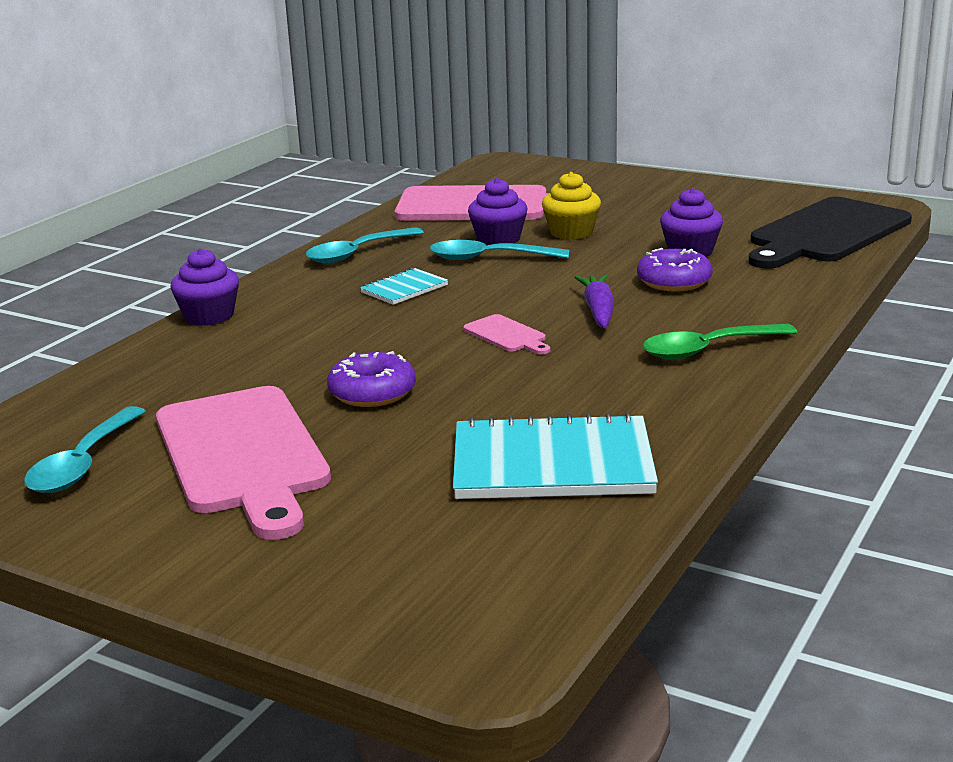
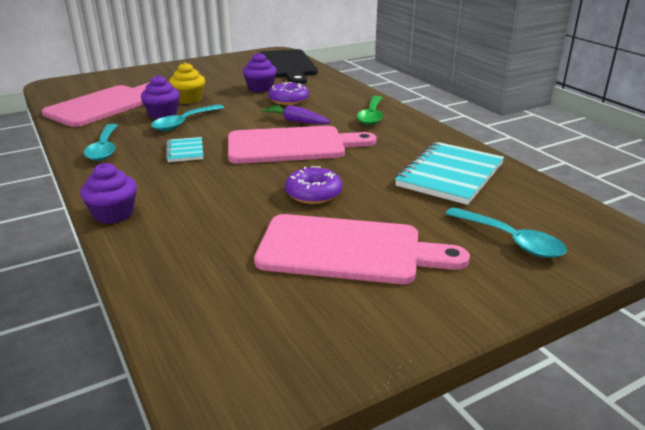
camera: 60 degrees left, 5 degrees up
turquoise spoon [24,406,146,493] -> turquoise spoon moved to [446,207,567,258]
pink cutting board [463,314,550,355] -> pink cutting board [228,126,377,164], size x2.38

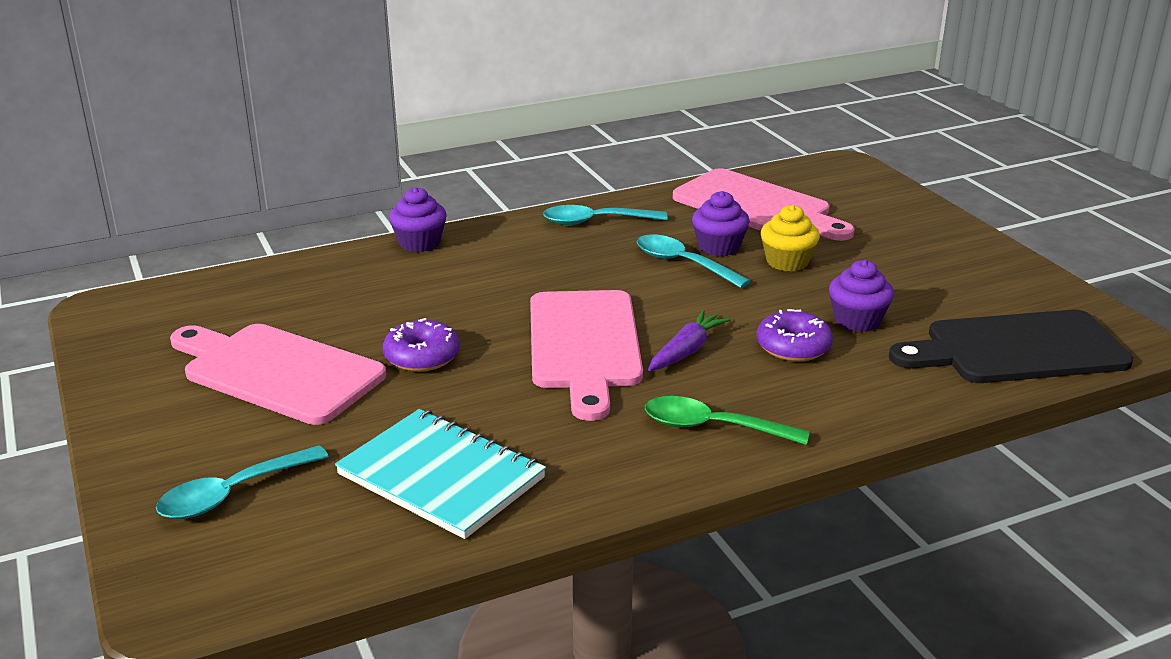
camera: 95 degrees right, 0 degrees up
turquoise notebook [166,137,203,162] -> none
pink cutting board [254,214,470,284] -> pink cutting board turned 105 degrees clockwise [170,324,386,425]

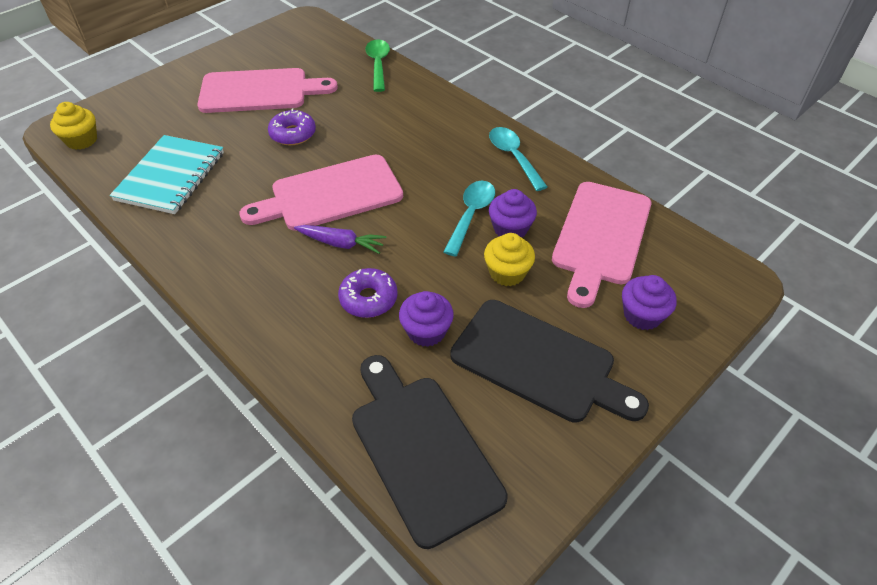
camera: 70 degrees right, 20 degrees up
turquoise spoon [156,445,329,519] -> none
pink cutting board [170,324,386,425] -> pink cutting board turned 75 degrees clockwise [197,68,338,113]
purple cupcake [389,187,446,252] -> purple cupcake moved to [622,275,677,330]
green spoon [645,396,810,445] -> green spoon moved to [365,39,390,92]
none -> yellow cupcake [50,102,97,150]
none -> black cutting board [450,300,649,423]

